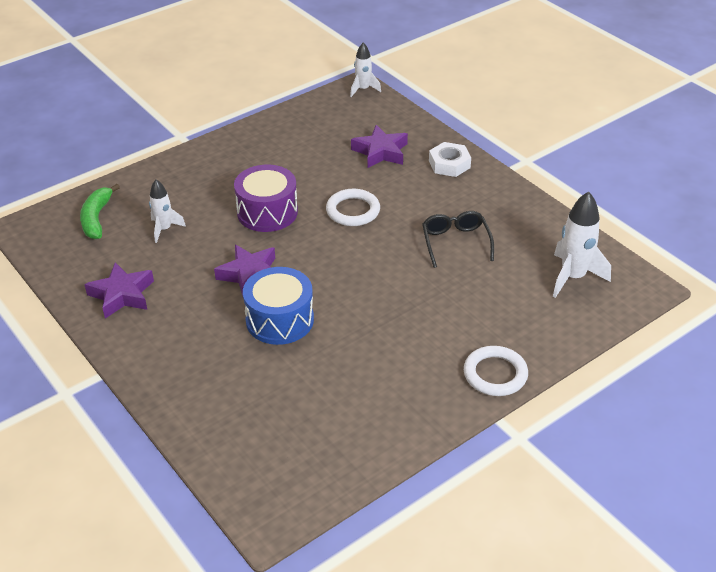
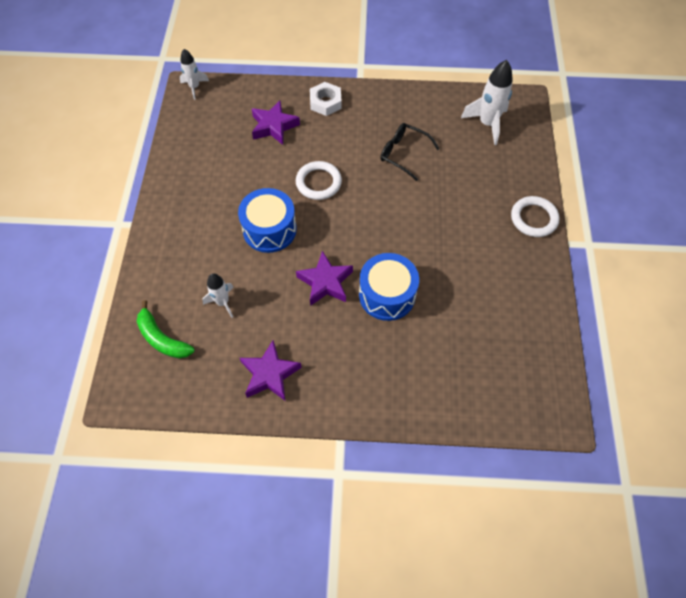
camera: 50 degrees left, 20 degrees up
purple drum [234,165,298,232] -> blue drum [238,188,297,253]

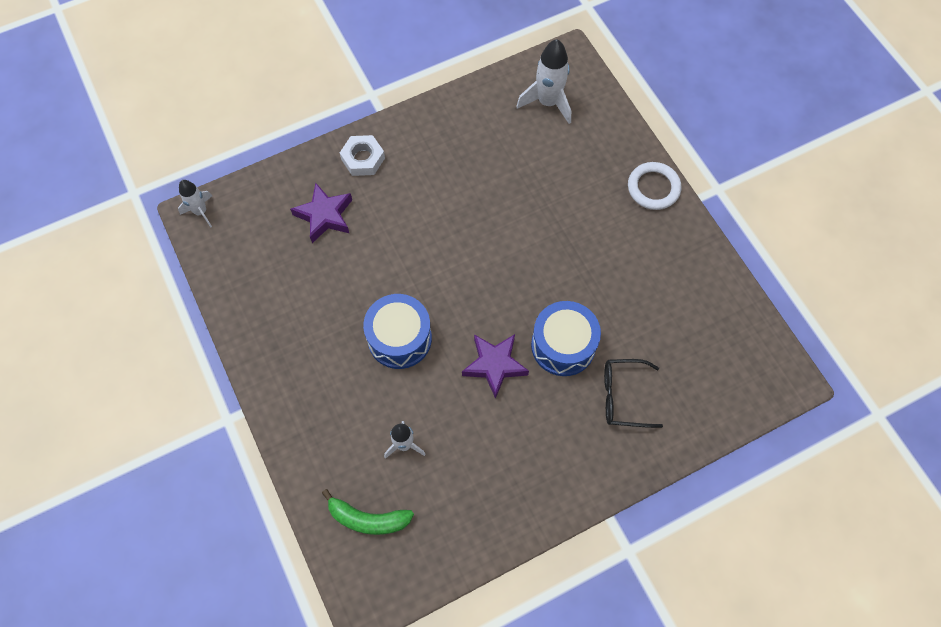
camera: 30 degrees left, 5 degrees up
purple star [240,340,302,401] -> none
white ring [296,161,342,200] -> none
black glasses [380,123,440,181] -> black glasses moved to [604,359,663,428]

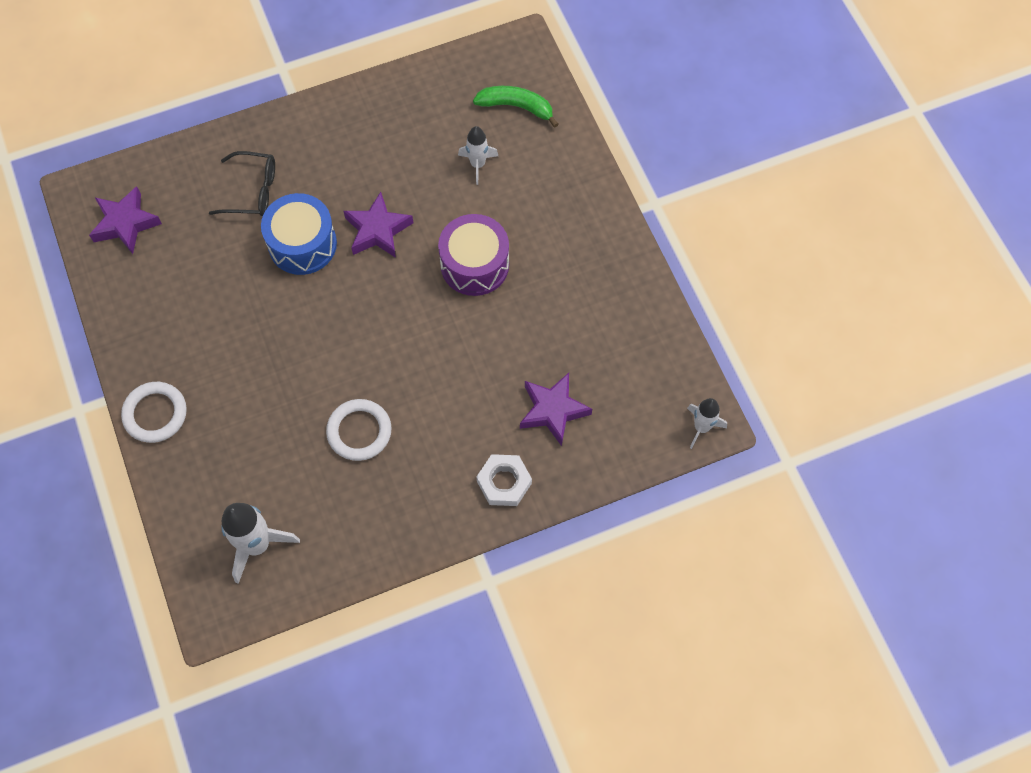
camera: 175 degrees left, 0 degrees up
blue drum [363,294,432,369] -> purple drum [438,214,509,296]
none -> purple star [89,186,162,254]
none -> white ring [326,399,392,461]

